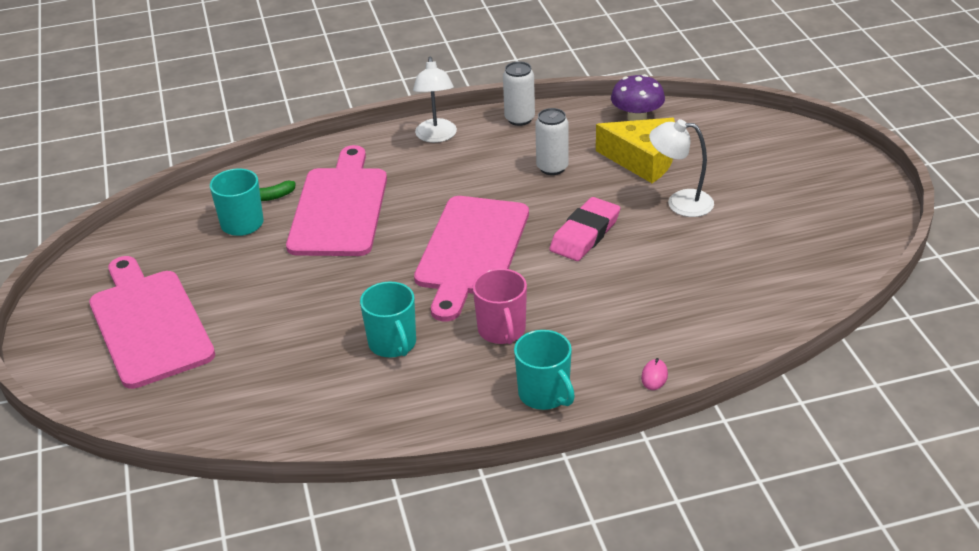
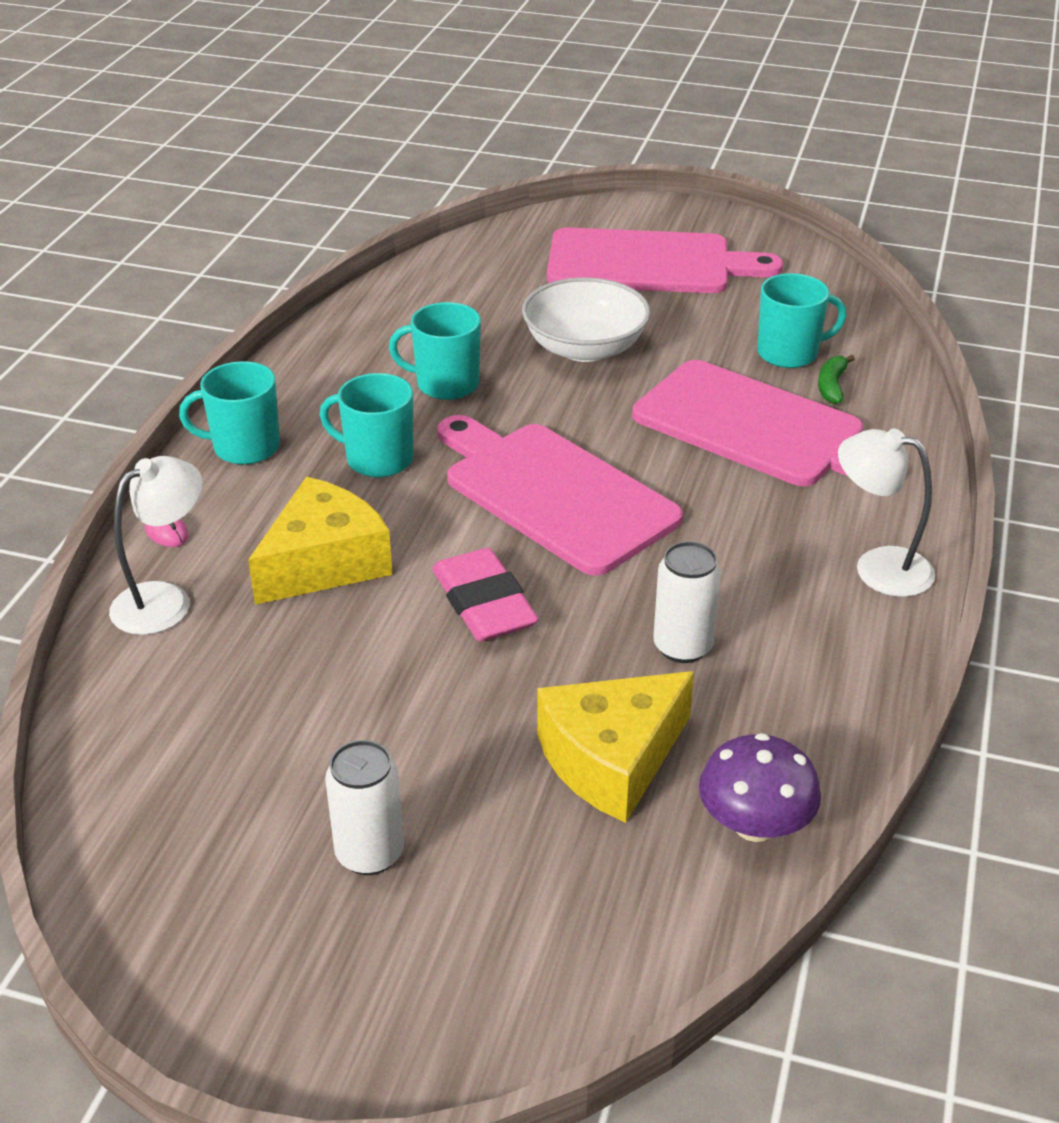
camera: 120 degrees right, 0 degrees up
pink mug [473,268,527,344] -> turquoise mug [320,373,413,477]
white can [503,61,535,126] -> white can moved to [325,740,404,875]
white lamp [649,119,714,217] -> white lamp moved to [109,456,203,635]
none -> yellow cheese [248,477,393,605]
none -> white bowl [522,277,651,362]

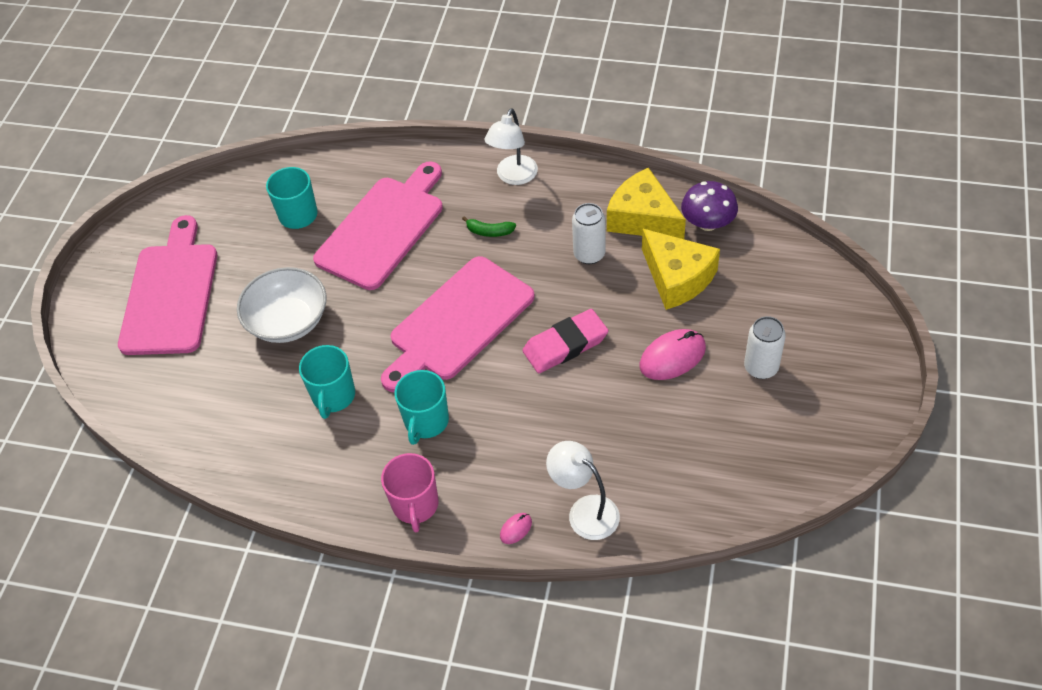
camera: 90 degrees left, 15 degrees up
turquoise mug [179,361,280,465] -> pink mug [381,453,438,532]
yellow cheese [248,477,393,605] -> yellow cheese moved to [607,167,686,239]
green banana [818,355,855,404] -> green banana moved to [462,216,516,237]
none -> pink mouse [639,329,706,380]

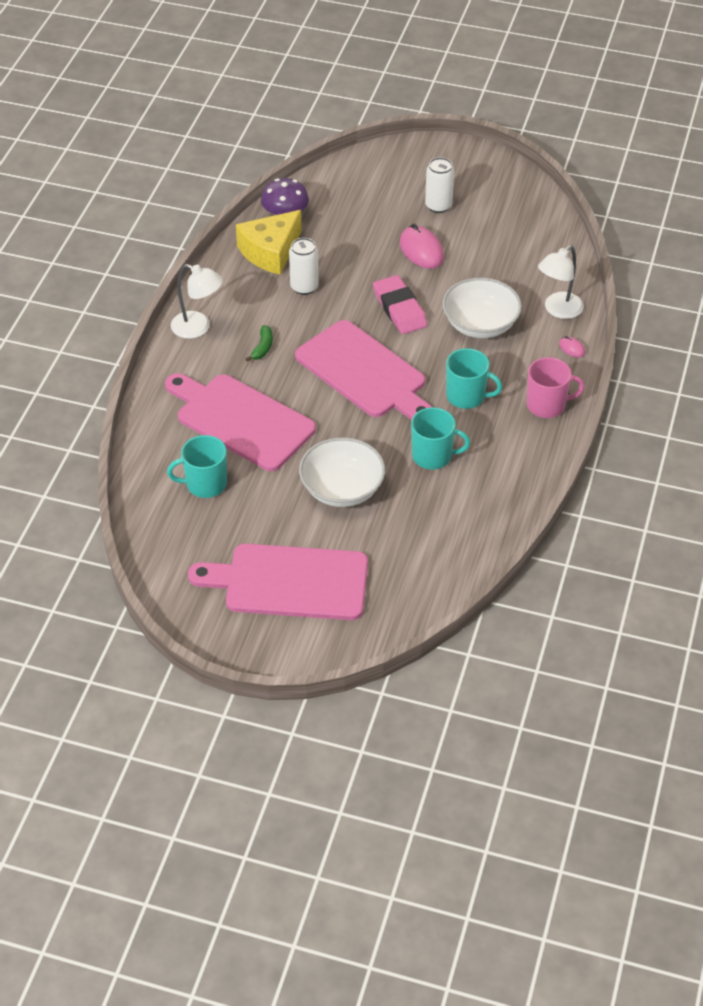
camera: 90 degrees left, 5 degrees down
yellow cheese [642,228,720,310] -> none
none -> white bowl [442,278,522,338]

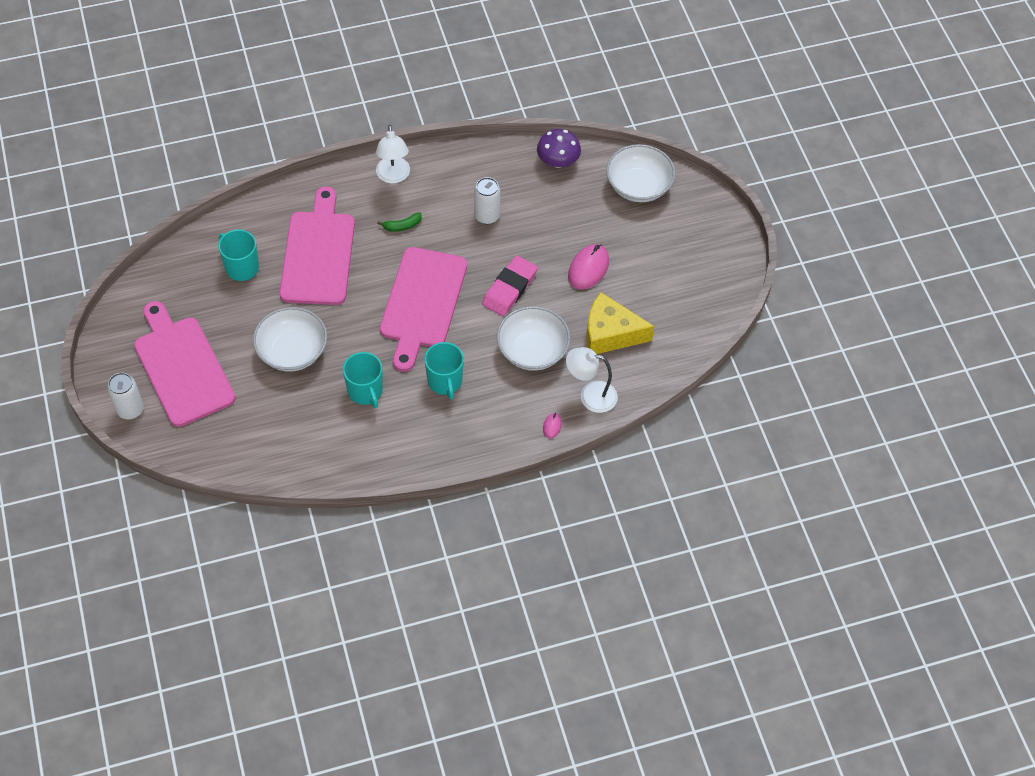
camera: 55 degrees right, 10 degrees up
yellow cheese [236,210,302,275] -> yellow cheese moved to [587,292,654,354]
white can [425,157,454,213] -> white can moved to [107,372,144,419]
pink mug [527,357,585,418] -> none
none -> white bowl [606,144,675,202]

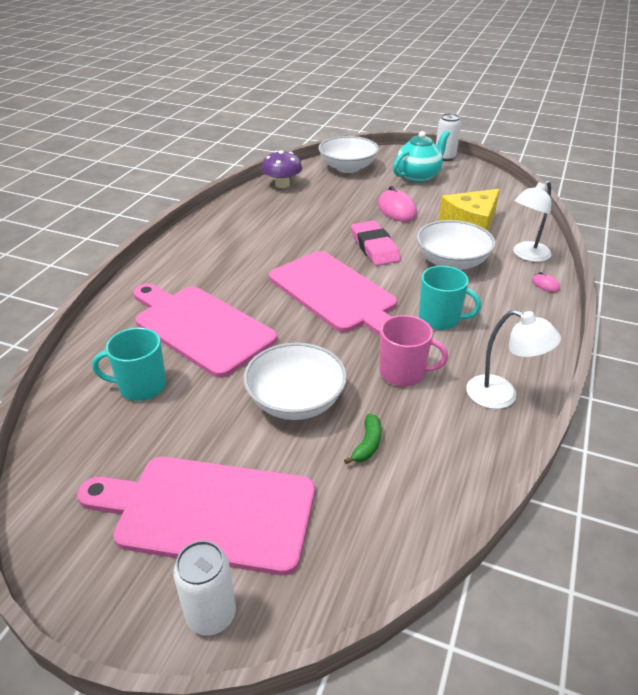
camera: 50 degrees left, 20 degrees down
turquoise mug [343,352,383,408] -> pink mug [379,315,448,387]
white lamp [376,125,410,183] -> white lamp moved to [466,310,561,409]
green banana [377,212,422,232] -> green banana moved to [344,414,382,464]
white can [474,177,500,224] -> white can moved to [436,113,461,161]
none -> turquoise teapot [393,130,450,183]

